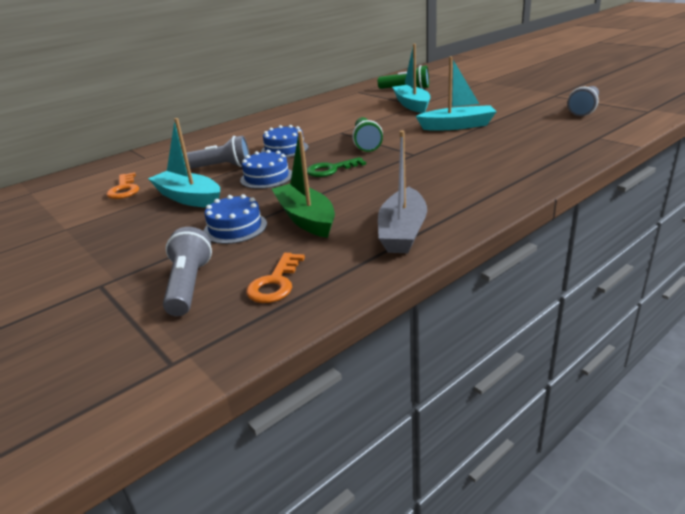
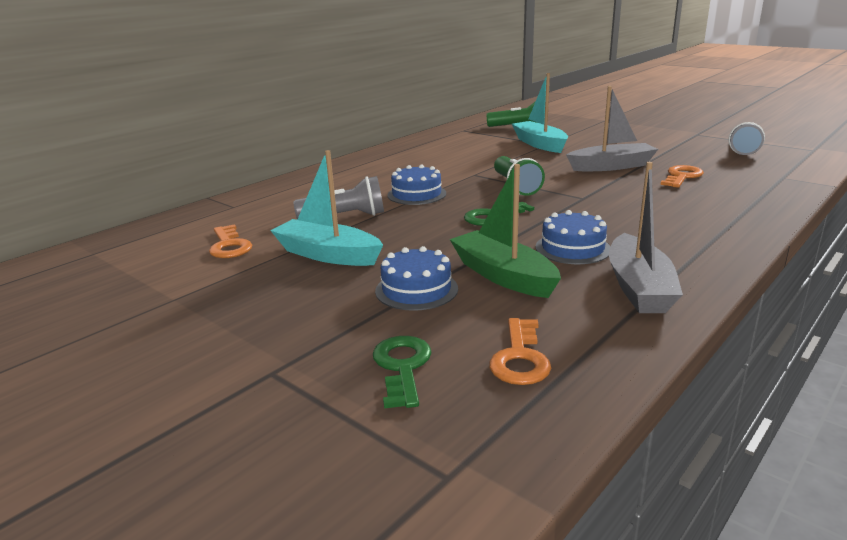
camera: 10 degrees left, 5 degrees down
grey flashlight [163,227,212,316] -> green key [373,336,432,409]
blue cake [240,150,292,189] -> blue cake moved to [535,210,610,264]
turquoise boat [416,57,497,130] -> grey boat [566,86,658,171]
none -> orange key [660,165,704,188]

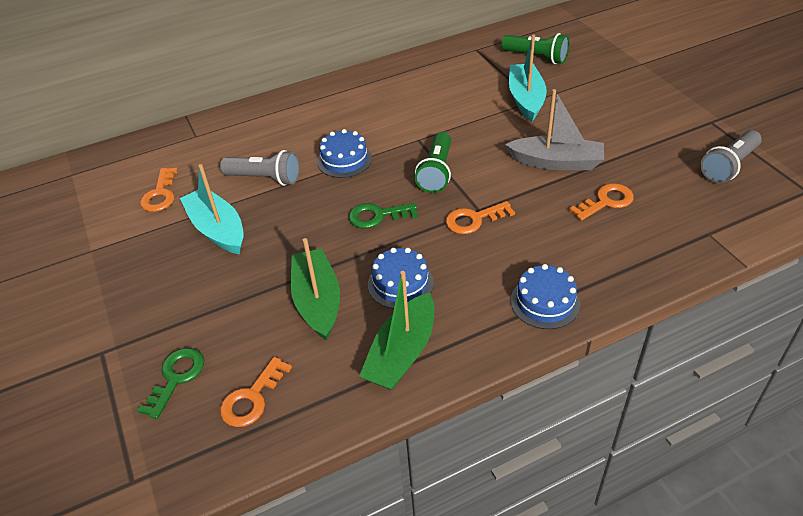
camera: 25 degrees right, 20 degrees up
blue cake [375,246,458,311] -> blue cake moved to [511,264,580,329]
grey boat [609,162,683,313] -> green boat [359,271,434,390]
none -> orange key [446,201,515,234]

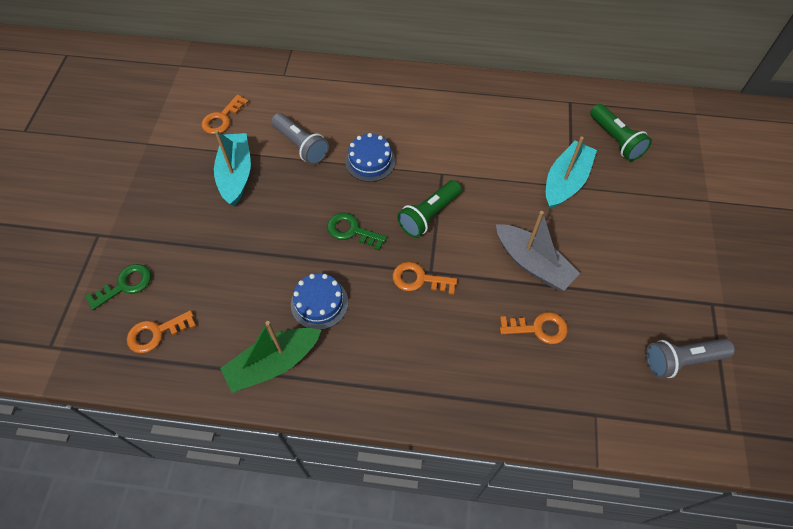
camera: 30 degrees right, 15 degrees up
green boat [291,238,340,340] -> none
blue cake [511,264,580,329] -> none

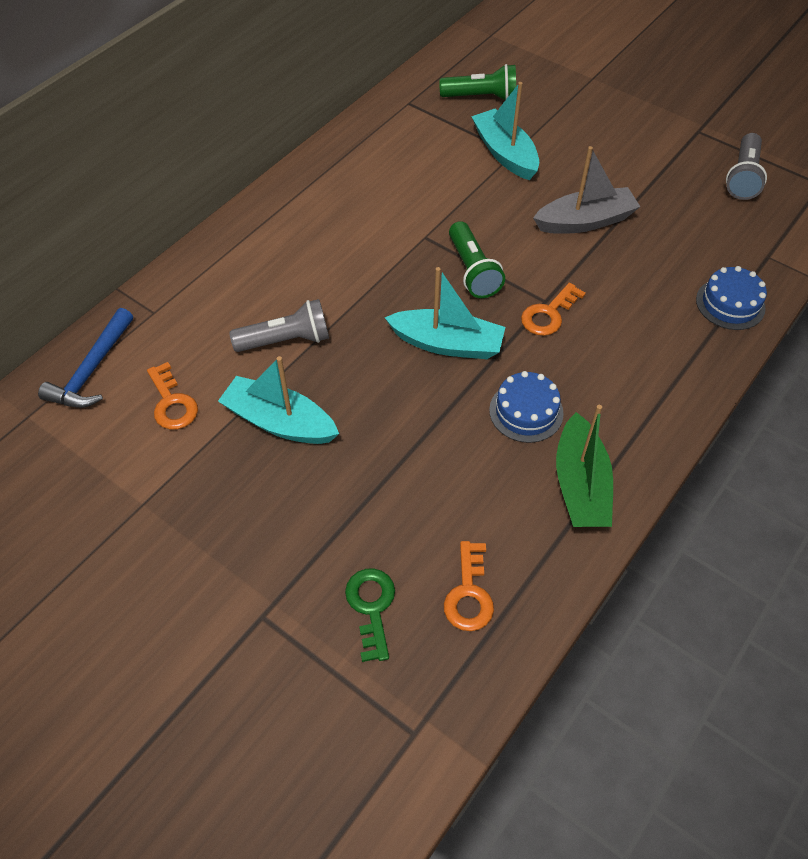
camera: 60 degrees left, 5 degrees down
green key [327,213,387,251] -> turquoise boat [385,267,505,359]
blue cake [345,133,395,182] -> blue cake moved to [696,266,767,330]
orange key [500,312,568,344] -> none
none -> blue hammer [38,308,133,408]

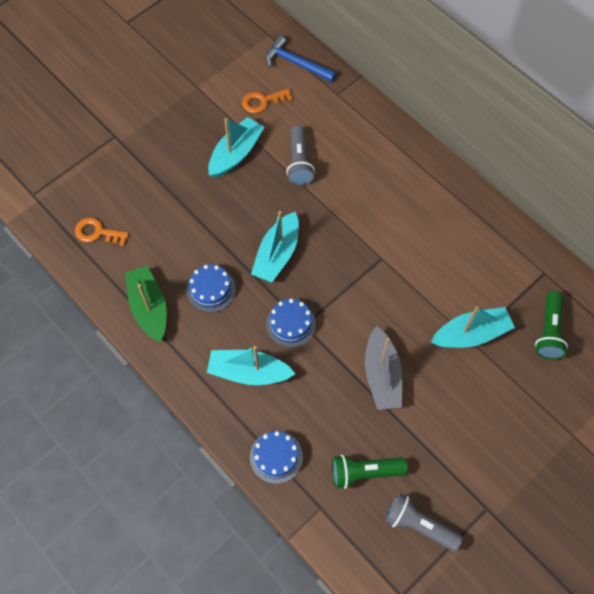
camera: 100 degrees right, 10 degrees up
green key [345,568,395,662] -> none
green flashlight [449,221,505,298] -> green flashlight moved to [332,455,408,489]
orange key [521,283,586,336] -> blue cake [266,298,316,348]
green boat [556,405,613,527] -> green boat turned 60 degrees clockwise [125,266,167,342]
none -> turquoise boat [207,346,295,385]

